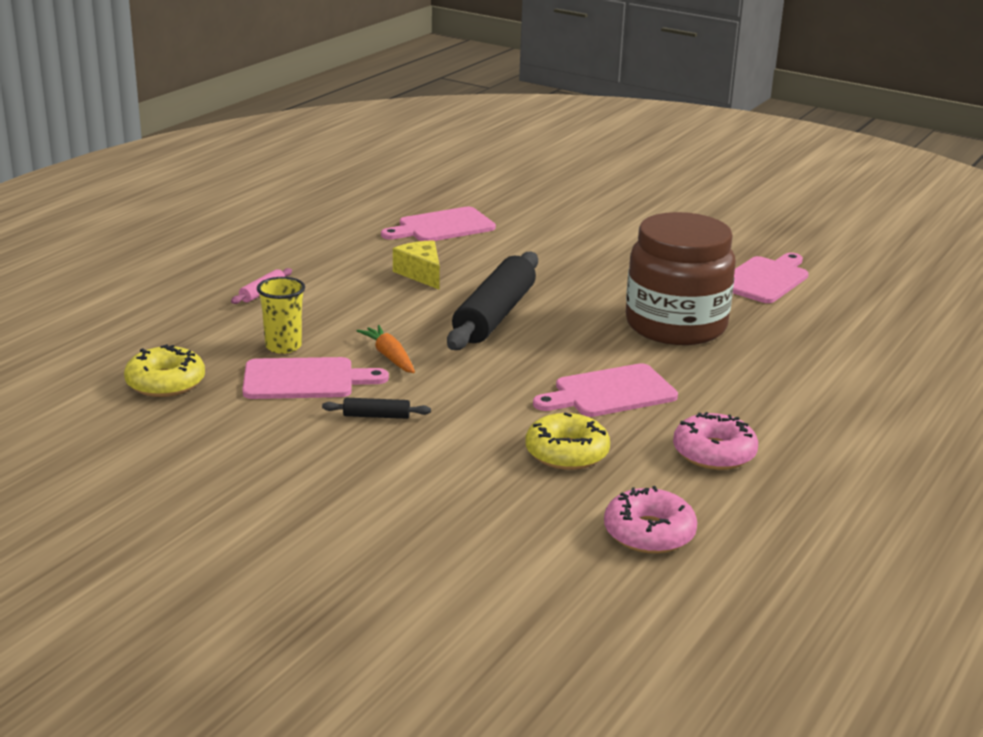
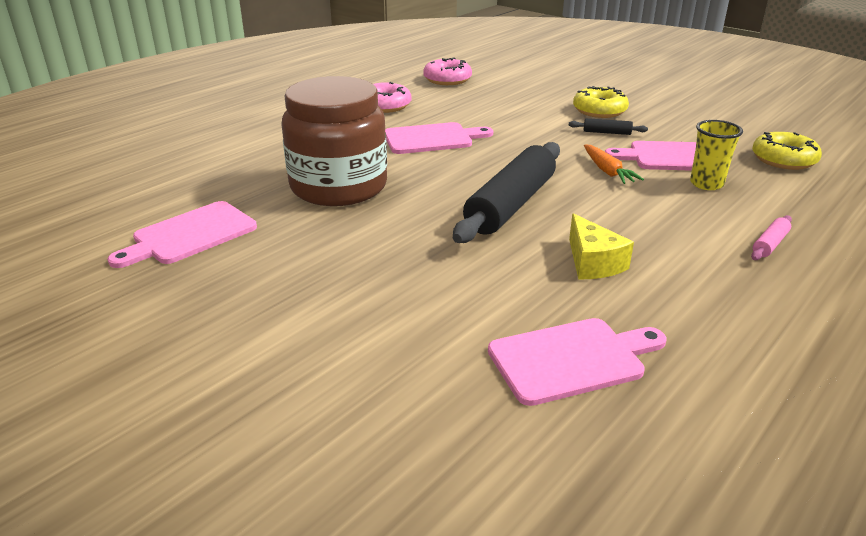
camera: 170 degrees left, 5 degrees up
yellow donut [525,413,610,470] -> yellow donut moved to [573,86,629,118]

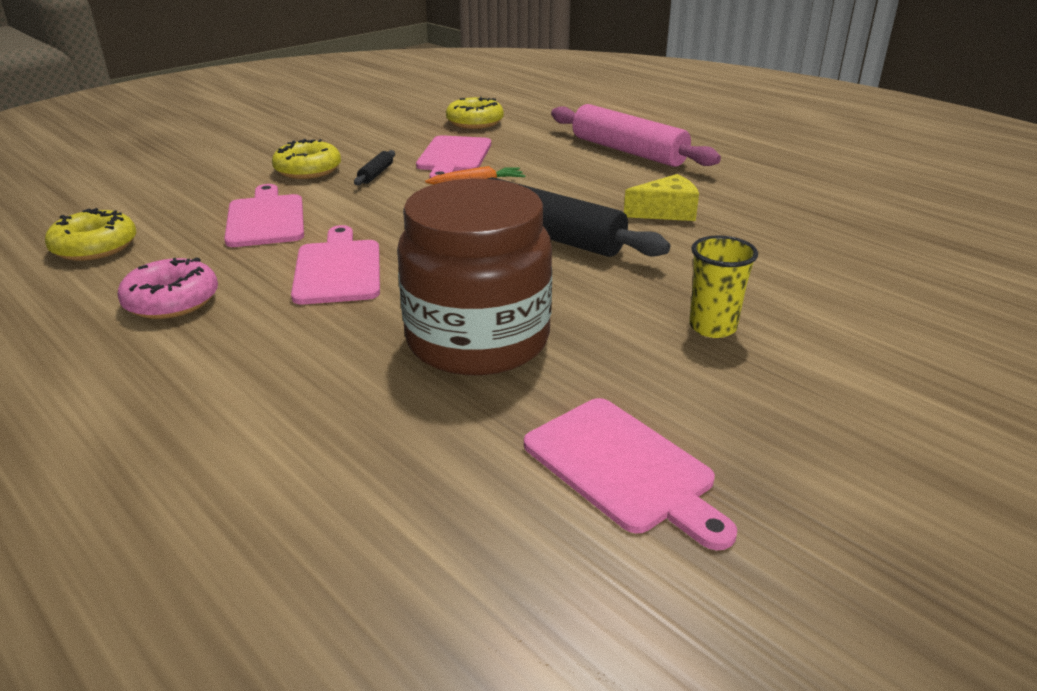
camera: 85 degrees left, 0 degrees up
pink donut [423,57,472,85] -> yellow donut [45,208,136,261]
pink cutting board [488,318,666,406] -> pink cutting board moved to [224,184,304,247]
yellow cup [690,120,743,190] -> yellow cup moved to [689,235,758,338]
pink rolling pin [751,215,792,260] -> pink rolling pin [551,104,721,167], size x2.43

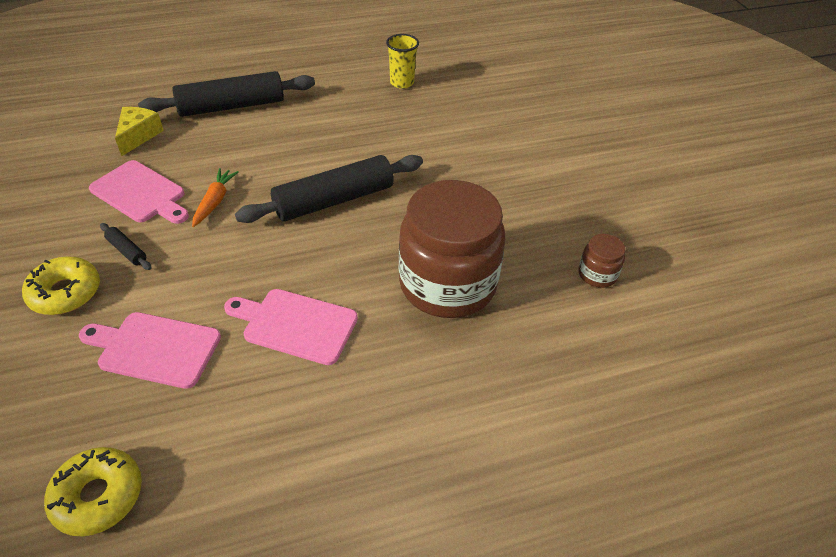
camera: 65 degrees left, 15 degrees up
pink donut [117,257,218,319] -> none
yellow donut [446,97,504,129] -> none
pink cutting board [524,398,737,550] -> brown jar [578,234,625,288]
pink rolling pin [551,104,721,167] -> black rolling pin [138,71,315,117]
yellow cheese [624,174,699,221] -> yellow cheese moved to [115,107,164,156]
yellow cup [689,235,758,338] -> yellow cup moved to [386,34,419,89]

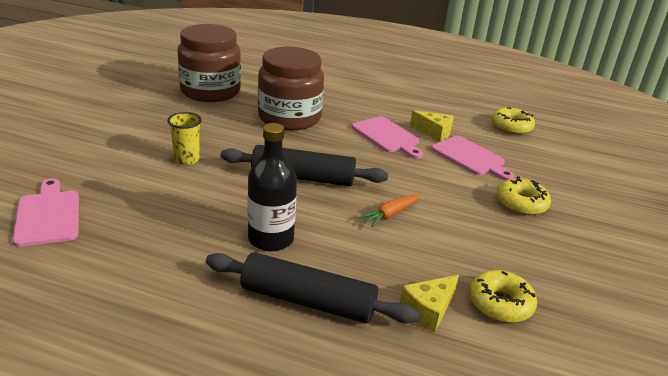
camera: 145 degrees left, 15 degrees down
pink cutting board [89,160,189,224] -> pink cutting board moved to [13,178,79,247]
black rolling pin [100,223,152,270] -> none
yellow cup [386,34,419,89] -> yellow cup moved to [167,112,202,165]
brown jar [578,234,625,288] -> brown jar [178,24,241,102], size x2.41
none -> black bottle [248,123,297,251]
none -> yellow cheese [410,110,454,142]
none -> yellow donut [469,270,537,322]

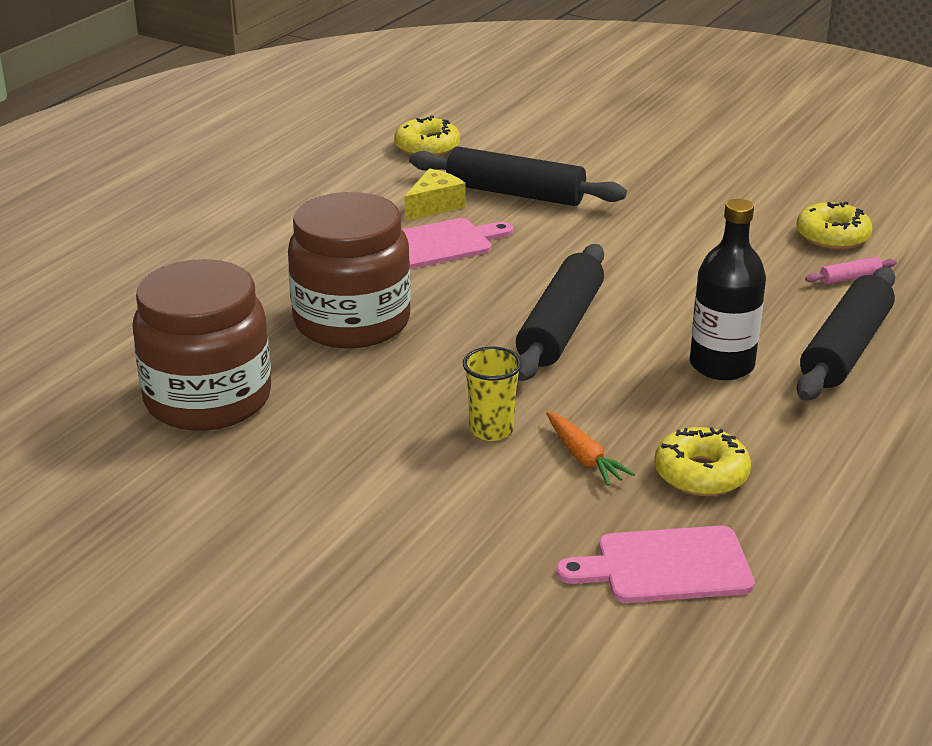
camera: 75 degrees left, 0 degrees up
orange carrot [359,195,420,227] -> orange carrot moved to [546,412,635,485]
yellow cheese [400,275,459,332] -> pink rolling pin [805,257,897,284]
pink cutting board [431,136,515,181] -> black rolling pin [409,147,627,206]
yellow donut [497,177,551,215] -> yellow donut moved to [654,427,751,496]

